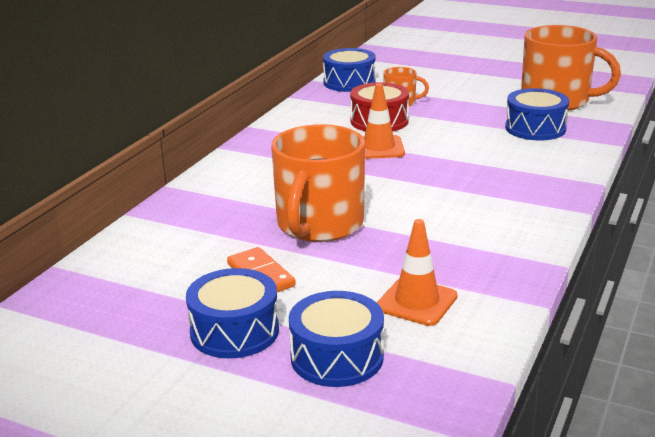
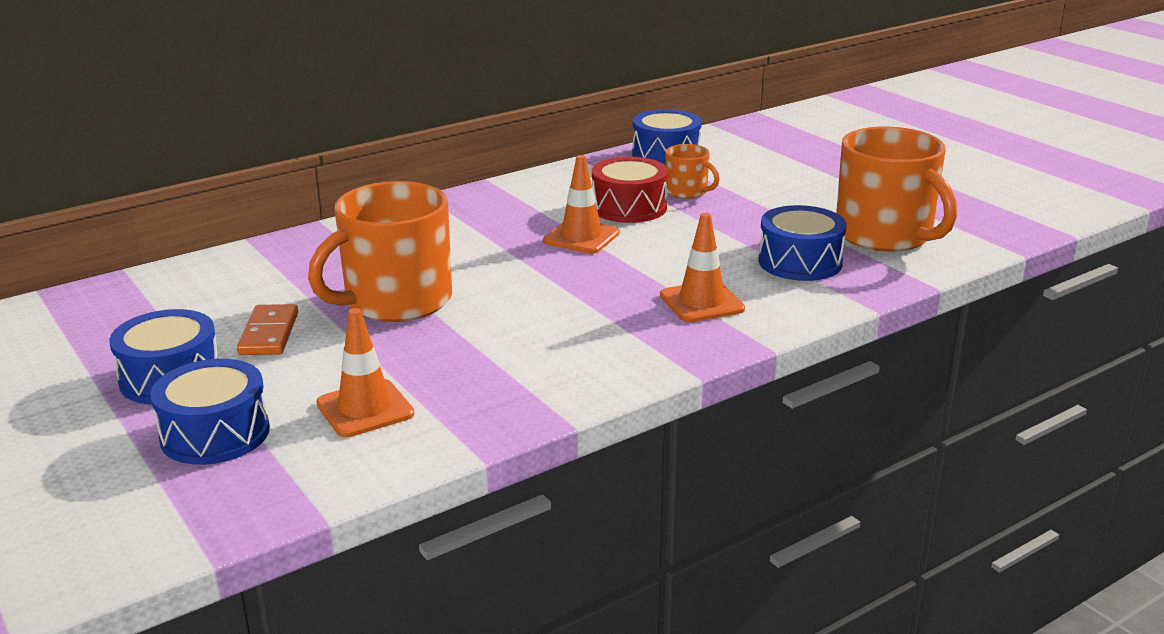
camera: 30 degrees right, 0 degrees up
none -> orange traffic cone [660,213,745,322]

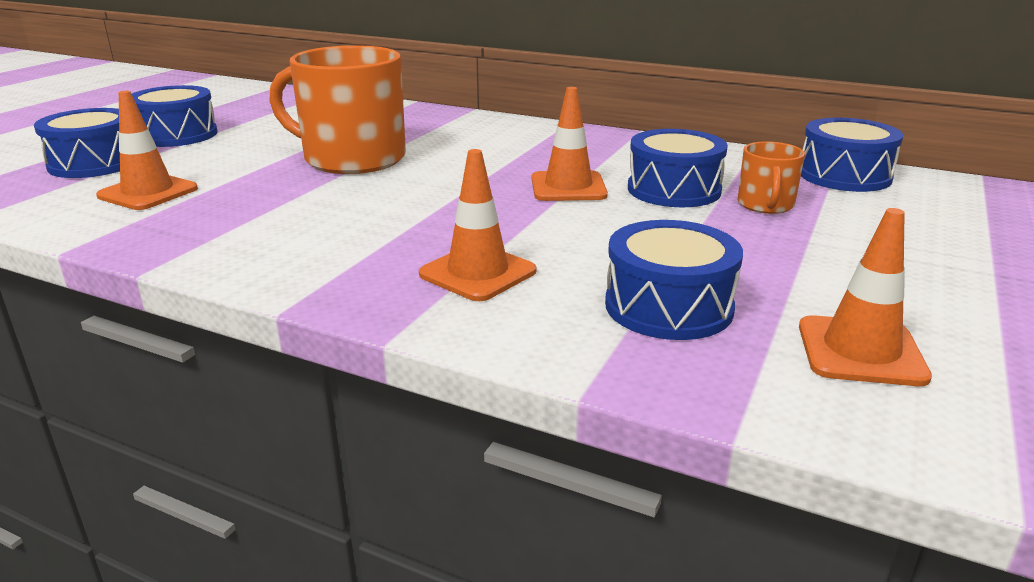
camera: 60 degrees right, 0 degrees up
orange domino [237,304,298,355] -> none
red drum [592,157,668,223] -> blue drum [628,129,728,207]
orange mug [836,127,957,252] -> orange traffic cone [799,208,932,386]

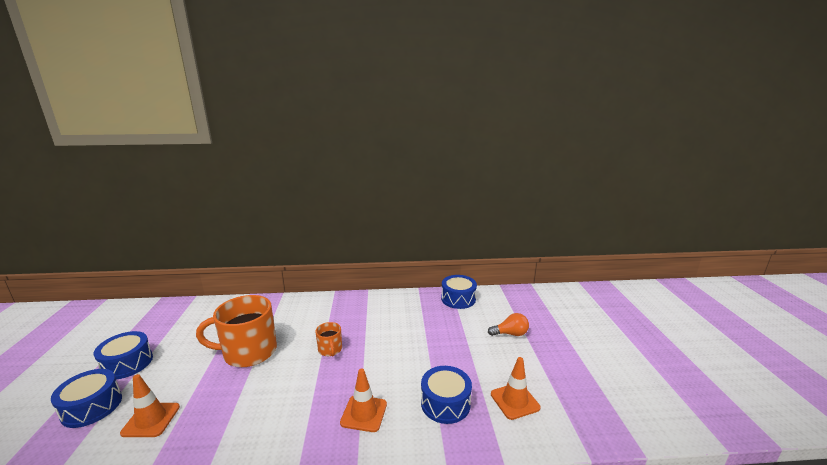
camera: 30 degrees left, 5 degrees down
orange traffic cone [532,87,608,201] -> none
blue drum [628,129,728,207] -> none
orange mug [737,141,805,214] -> orange mug moved to [316,322,342,357]
none -> orange light bulb [488,313,529,336]

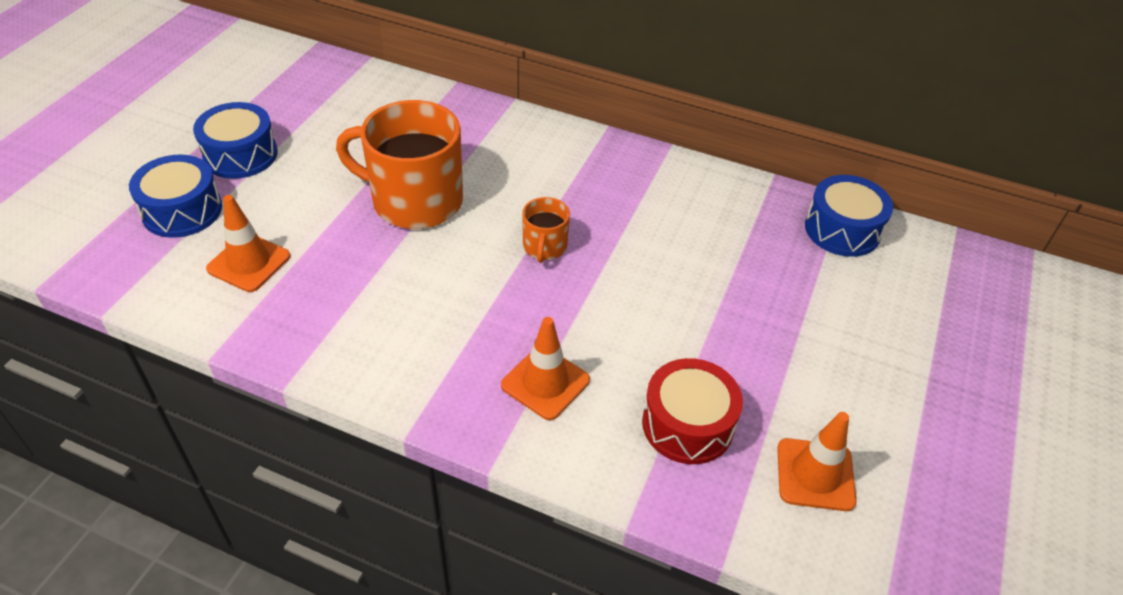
camera: 25 degrees right, 25 degrees up
blue drum [421,366,472,424] -> red drum [642,358,743,464]
orange light bulb [488,313,529,336] -> none

